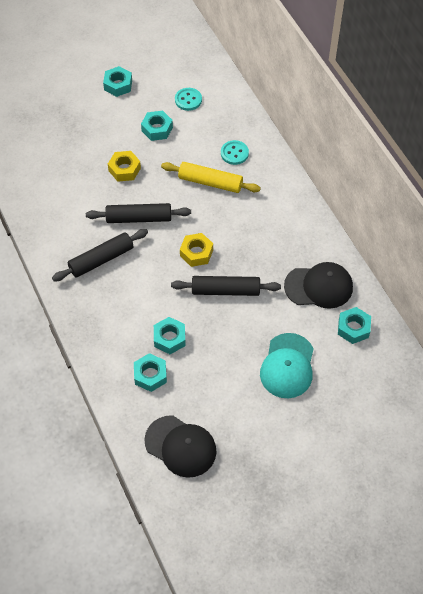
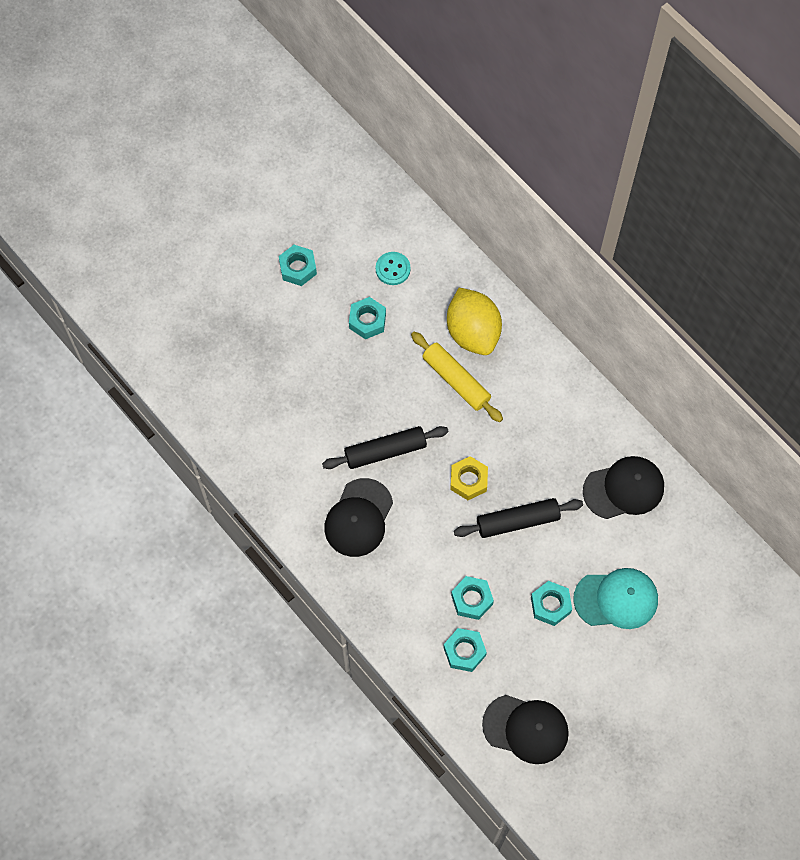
camera: 15 degrees left, 10 degrees up
black rolling pin [52,229,148,281] -> black cap [324,478,393,557]
yellow nut [108,151,141,182] -> none
yellow rolling pin [161,162,261,193] -> yellow rolling pin turned 45 degrees clockwise [411,332,503,422]
turquoise button [221,140,249,165] -> yellow lemon [447,288,502,355]
turquoise cap [260,333,314,398] -> turquoise cap turned 90 degrees counterclockwise [573,568,658,629]
turquoise nut [338,307,371,344] -> turquoise nut moved to [531,581,572,626]

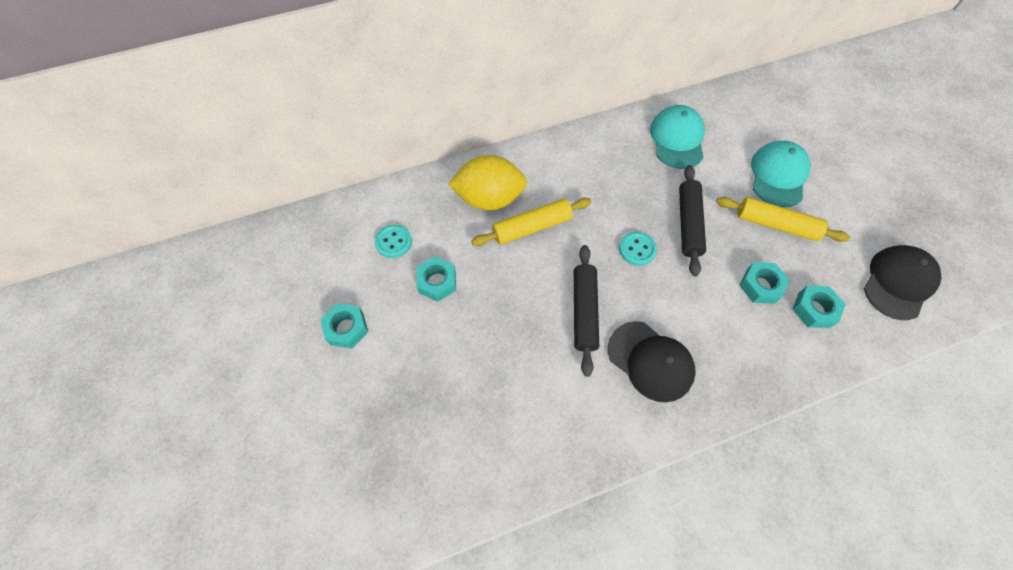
camera: 70 degrees left, 5 degrees down
yellow nut [450,456,488,500] -> turquoise button [619,232,657,266]
turquoise nut [531,581,572,626] -> yellow rolling pin [716,197,850,242]
black cap [583,456,664,519] -> turquoise cap [650,105,705,169]

